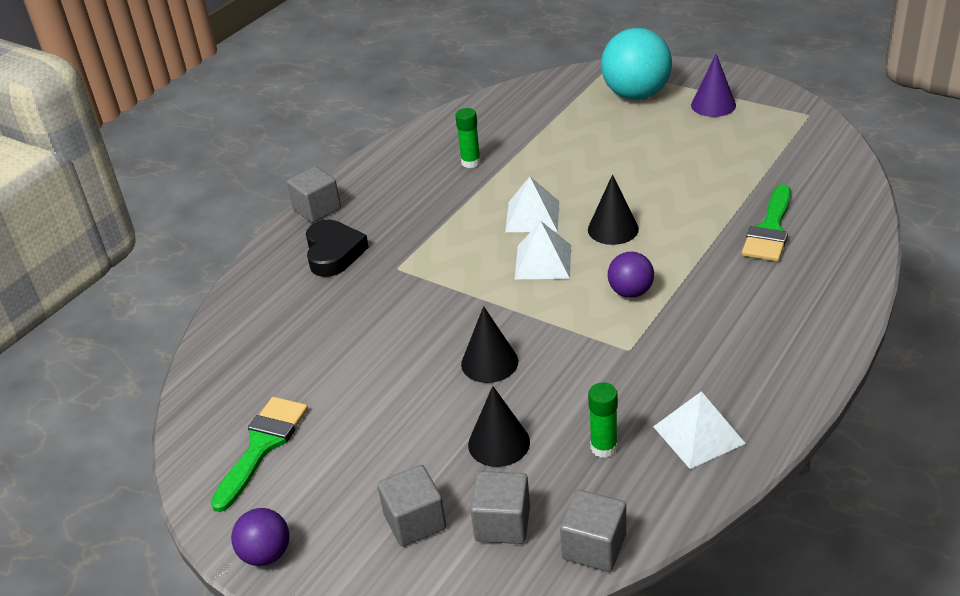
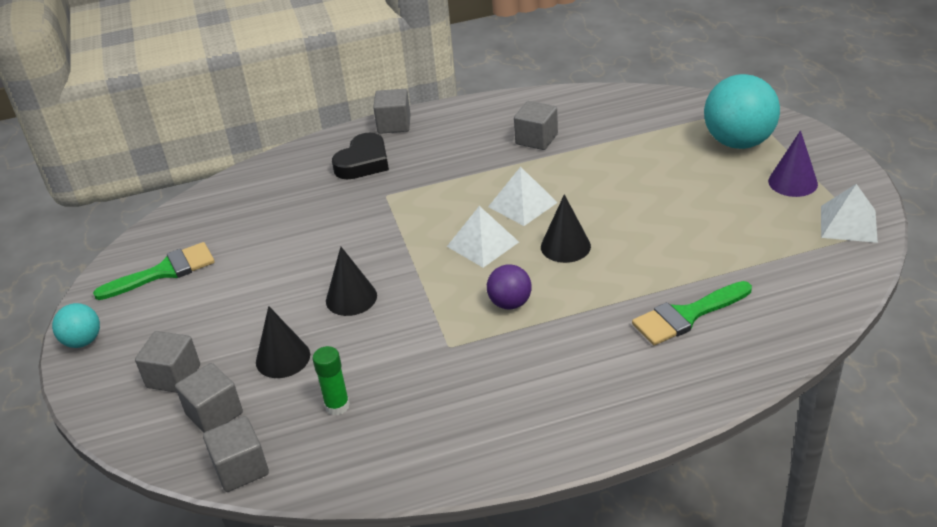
camera: 40 degrees right, 0 degrees up
purple ball [231,508,289,566] -> turquoise ball [52,303,100,348]
green glue stick [455,108,481,168] -> grey cube [514,101,558,150]
white pyramid [653,391,746,469] -> white pyramid moved to [821,184,878,243]

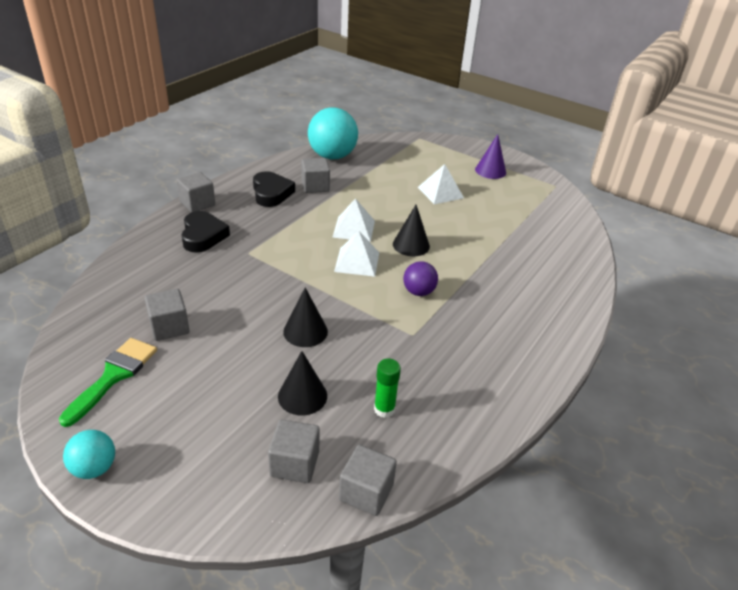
camera: 45 degrees left, 0 degrees up
grey cube [135,331,200,393] -> grey cube moved to [144,289,190,341]
green brush [632,281,752,345] -> none
turquoise ball [704,74,780,149] -> turquoise ball moved to [308,108,358,159]
white pyramid [821,184,878,243] -> white pyramid moved to [418,164,464,204]
none -> black heart [253,171,295,207]

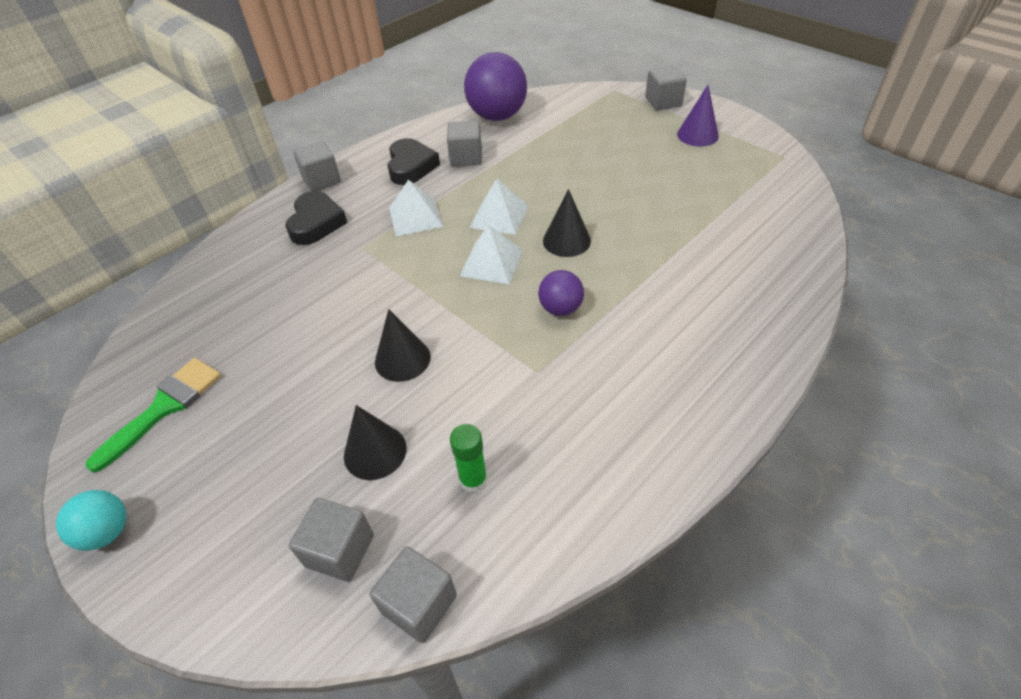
camera: 15 degrees right, 10 degrees up
grey cube [144,289,190,341] -> grey cube moved to [645,66,687,110]
turquoise ball [308,108,358,159] -> purple ball [464,52,527,121]
white pyramid [418,164,464,204] -> white pyramid moved to [389,180,443,236]

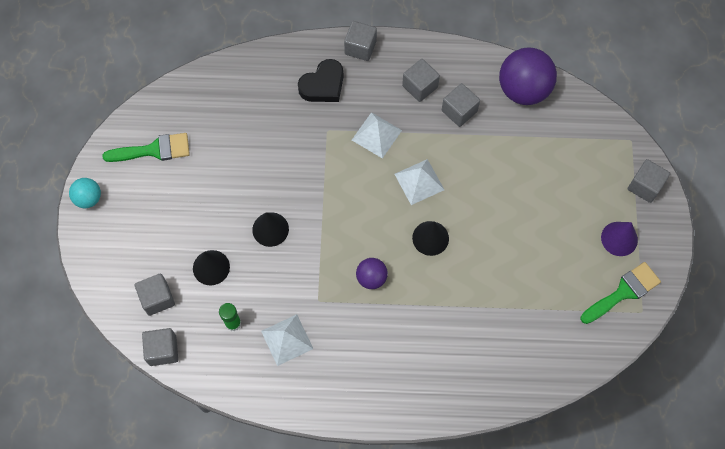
camera: 45 degrees right, 20 degrees up
black heart [387,138,440,185] -> grey cube [402,59,440,102]
white pyramid [460,225,523,284] -> white pyramid moved to [261,314,313,366]
none -> green brush [581,262,661,324]

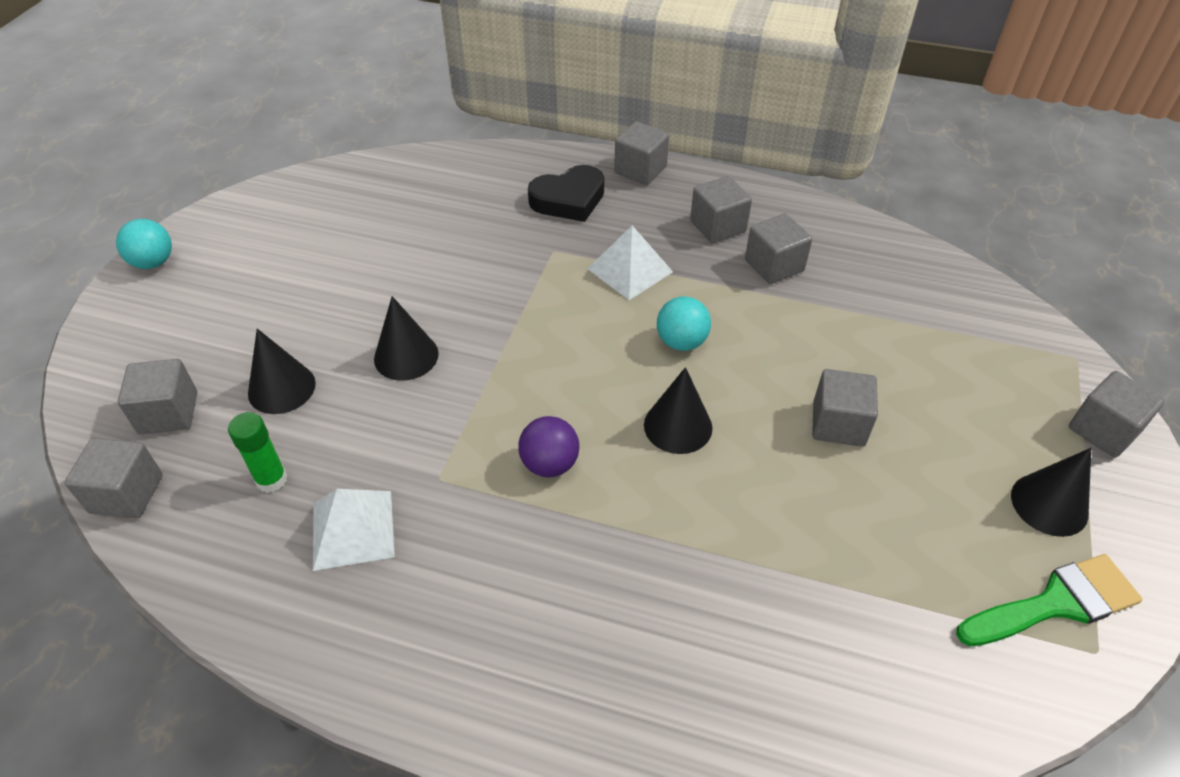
camera: 15 degrees right, 20 degrees down
green brush [102,133,190,162] -> none
white pyramid [395,159,444,205] -> turquoise ball [657,296,711,351]
purple ball [499,48,557,105] -> none
purple cone [601,222,638,256] -> black cone [1011,448,1091,537]
none -> grey cube [812,369,878,447]

